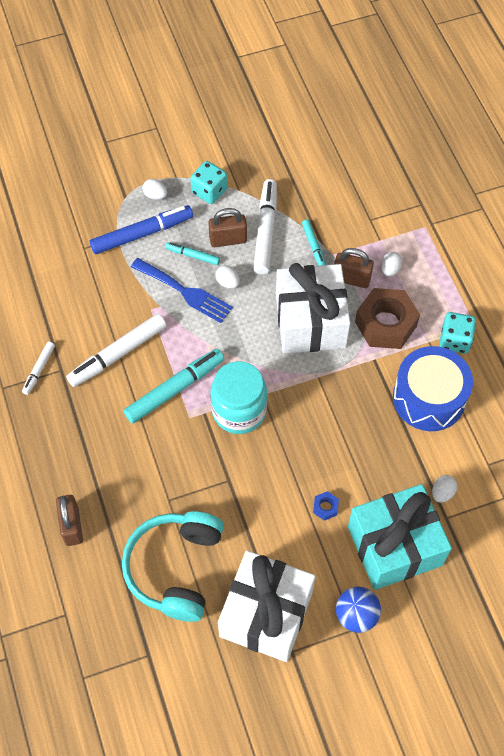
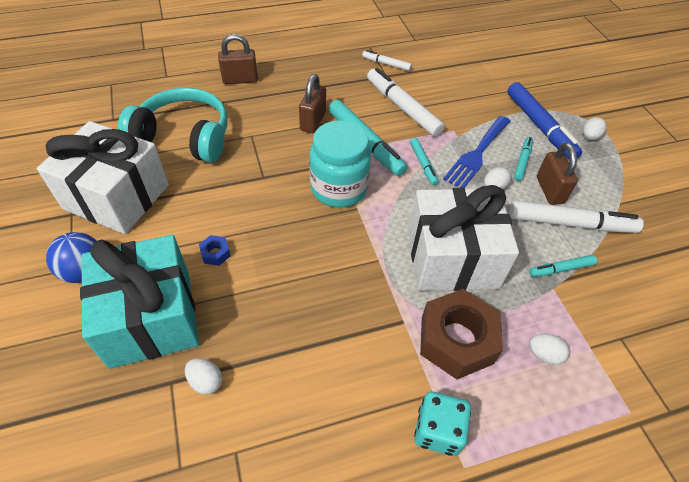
camera: 90 degrees right, 10 degrees down
turquoise dice [190,161,227,204] -> none
brown padlock [334,248,374,288] -> brown padlock moved to [299,74,326,133]
blue drum [393,346,473,431] -> none
none -> turquoise marker [410,138,438,185]

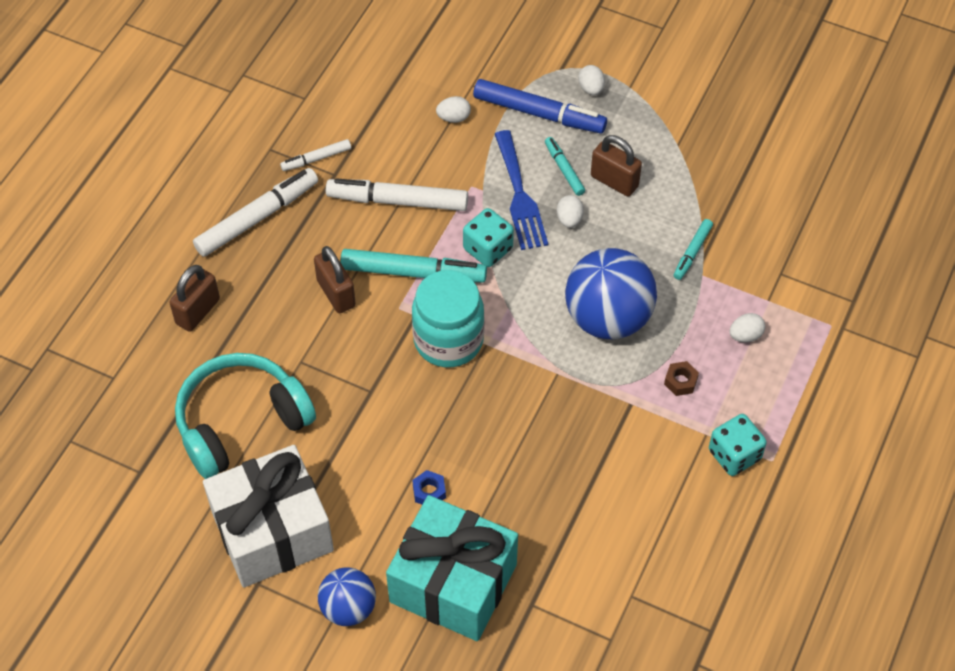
camera: 45 degrees left, 5 degrees up
white egg [185,358,222,395] -> white egg moved to [436,96,471,123]
white gift [408,185,519,291] -> blue ball [565,248,657,339]
turquoise marker [410,138,438,185] -> turquoise dice [463,208,514,267]
brown nut [420,289,503,379] -> brown nut [664,361,699,396], size x0.41
white marker [509,200,644,233] -> white marker moved to [193,168,318,257]

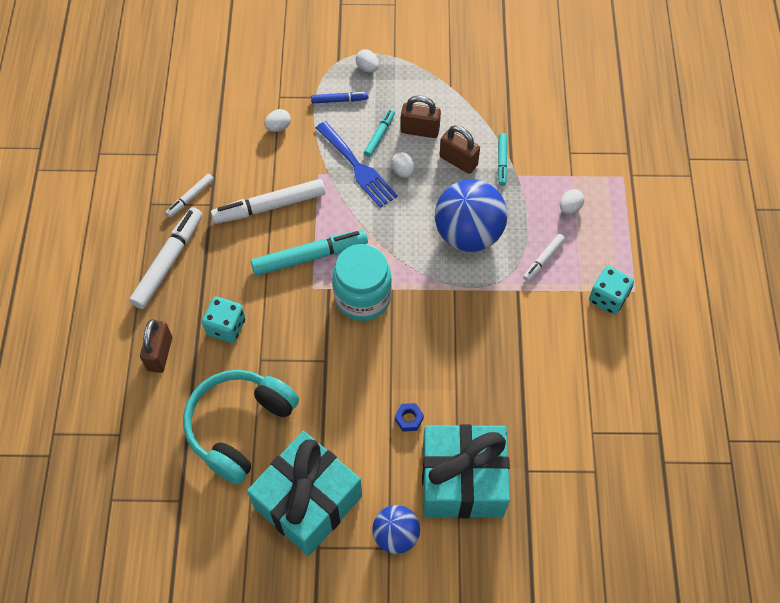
camera: 25 degrees left, 5 degrees up
white gift [203,445,334,587] -> turquoise gift [247,431,362,556]
brown padlock [314,246,356,313] -> brown padlock moved to [440,125,480,174]
turquoise dice [463,208,514,267] -> turquoise dice moved to [202,296,246,343]
blue marker [473,79,607,134] -> blue marker [311,92,368,103], size x0.52
turquoise marker [545,137,585,196] -> turquoise marker turned 75 degrees clockwise [364,109,395,157]
brown nut [664,361,699,396] -> white marker [523,234,565,281]

